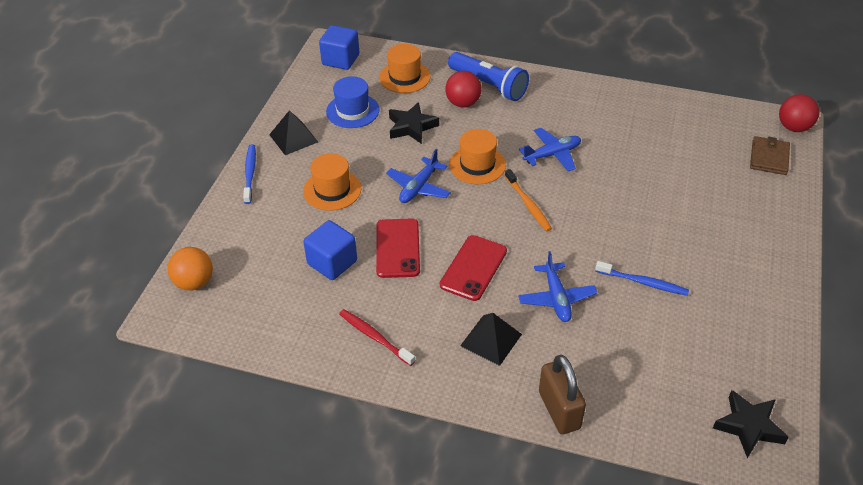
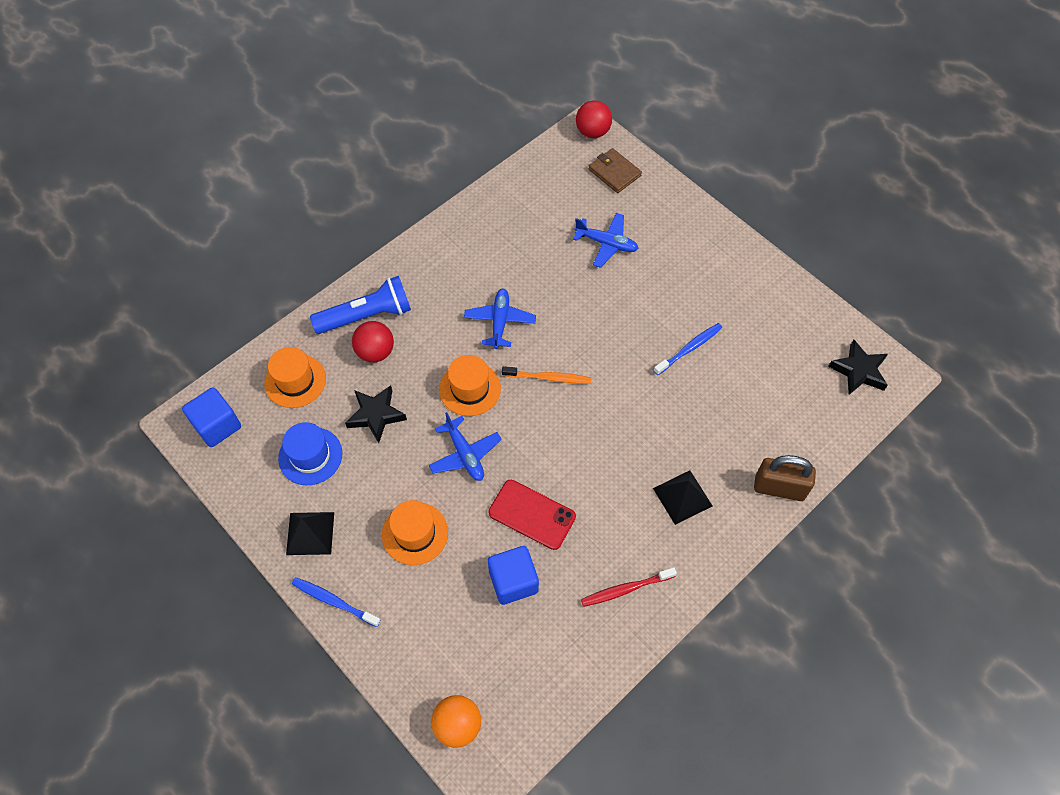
camera: 60 degrees left, 15 degrees up
red phone [440,235,507,301] -> none
blue plane [518,251,597,322] -> blue plane moved to [573,213,639,268]

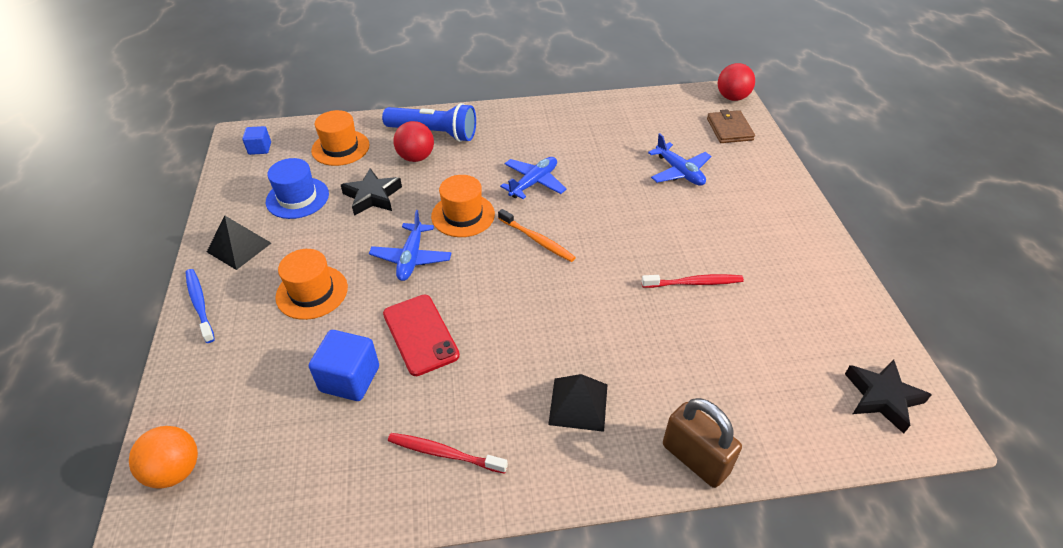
camera: 35 degrees right, 15 degrees down
blue cube [182,387,241,447] -> blue cube [242,126,271,155], size x0.59
blue toothbrush [653,323,722,375] -> red toothbrush [641,274,744,288]

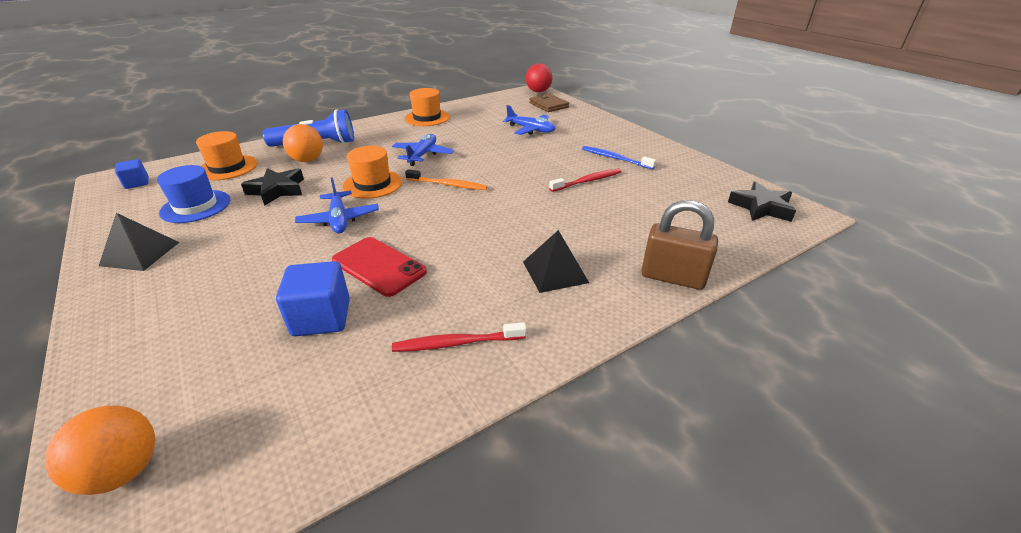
camera: 25 degrees left, 10 degrees down
blue toothbrush [185,269,215,343] -> blue toothbrush moved to [582,146,656,169]
orange hat [275,249,348,320] -> orange hat moved to [405,88,450,126]
red ball [393,121,434,162] -> orange ball [283,124,323,162]

